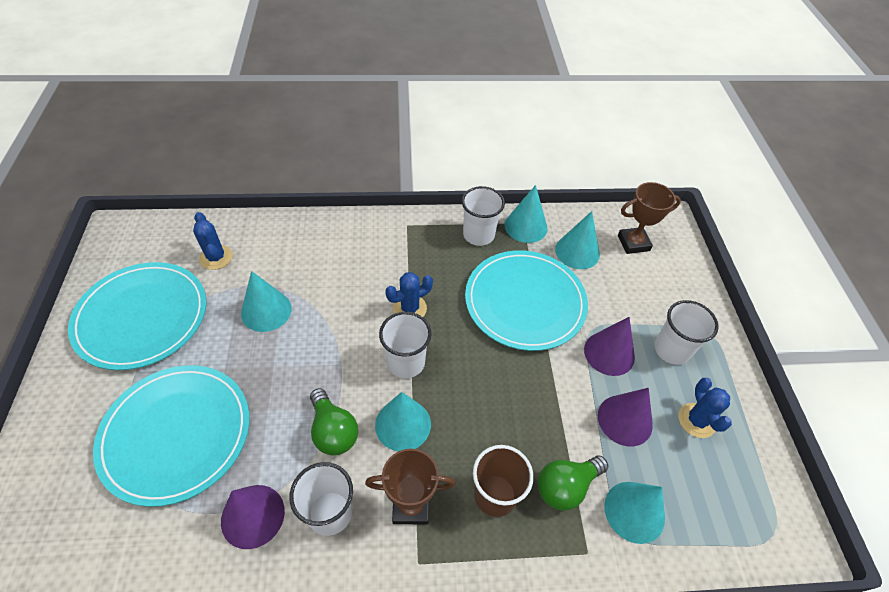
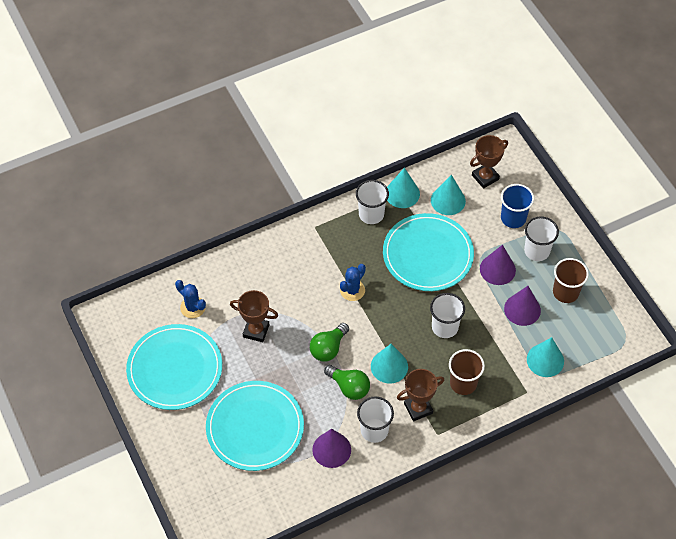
camera: 20 degrees left, 5 degrees up
turquoise cone [241,271,292,332] -> brown trophy [230,290,278,342]
white cup [379,312,432,378] -> white cup moved to [430,293,465,338]
green light bulb [538,456,608,511] -> green light bulb moved to [310,323,349,362]
blue cactus [678,378,732,438] -> brown cup [553,258,589,303]
none -> blue cup [501,184,534,228]

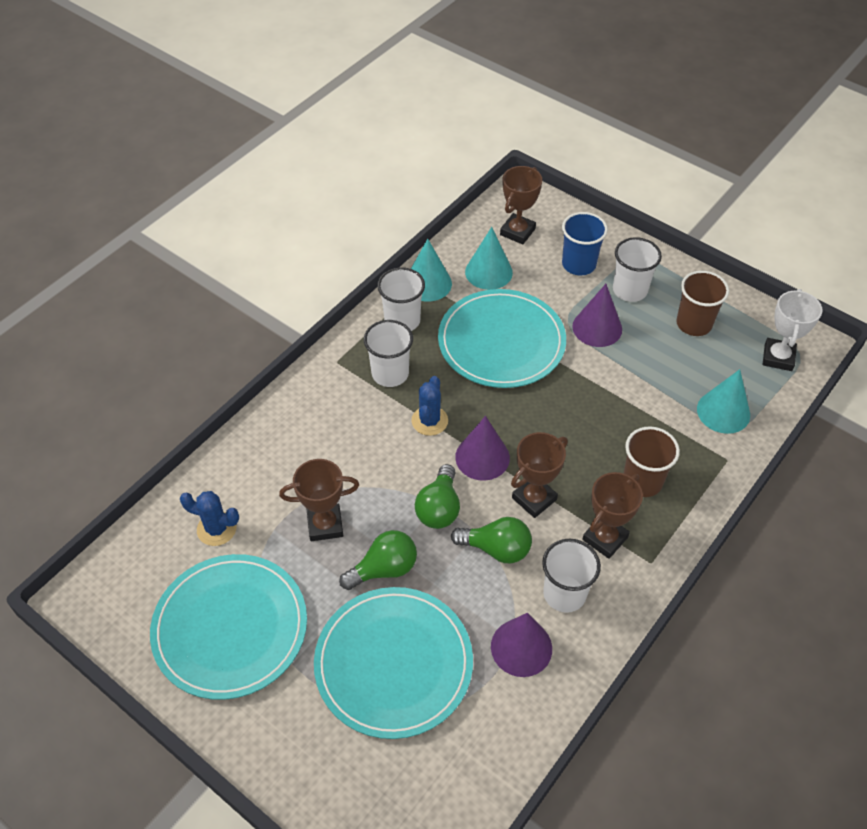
camera: 25 degrees left, 5 degrees down
turquoise cone [371,344,408,383] -> brown trophy [511,432,568,518]
white cup [430,293,465,338] -> white cup moved to [364,320,413,387]
purple cone [504,286,541,326] -> purple cone moved to [455,416,510,481]
none -> green light bulb [339,530,417,590]
none -> white trophy [763,289,823,371]

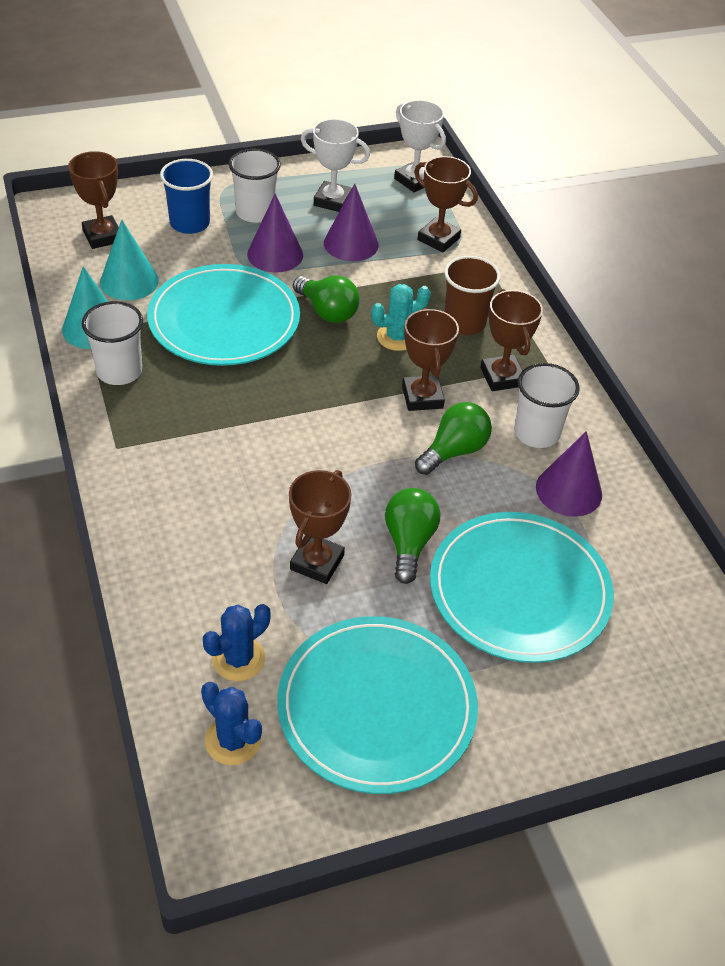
camera: 60 degrees left, 5 degrees down
white cup [364,320,413,387] -> none
blue cactus [411,376,448,436] -> blue cactus moved to [201,682,262,765]
green light bulb [415,464,460,529] -> green light bulb moved to [293,275,360,323]
purple cone [455,416,510,481] -> purple cone moved to [324,184,379,261]
brown cup [676,271,729,336] -> white trophy [301,119,370,212]
turquoise cone [697,369,750,434] -> brown trophy [414,156,478,252]
none -> turquoise cactus [371,284,430,351]

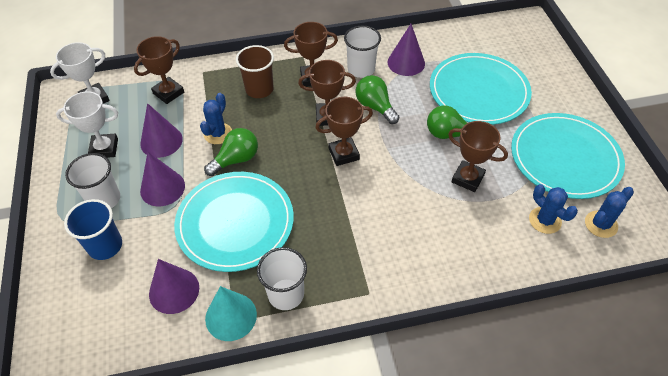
camera: 80 degrees left, 5 degrees up
brown trophy [68,151,119,249] -> brown trophy moved to [315,97,373,166]
turquoise cone [100,220,159,300] -> purple cone [149,259,199,314]
white trophy [301,119,370,212] -> white trophy turned 60 degrees clockwise [56,92,118,158]
turquoise cactus [371,284,430,351] -> none
none -> blue cactus [200,93,232,144]

